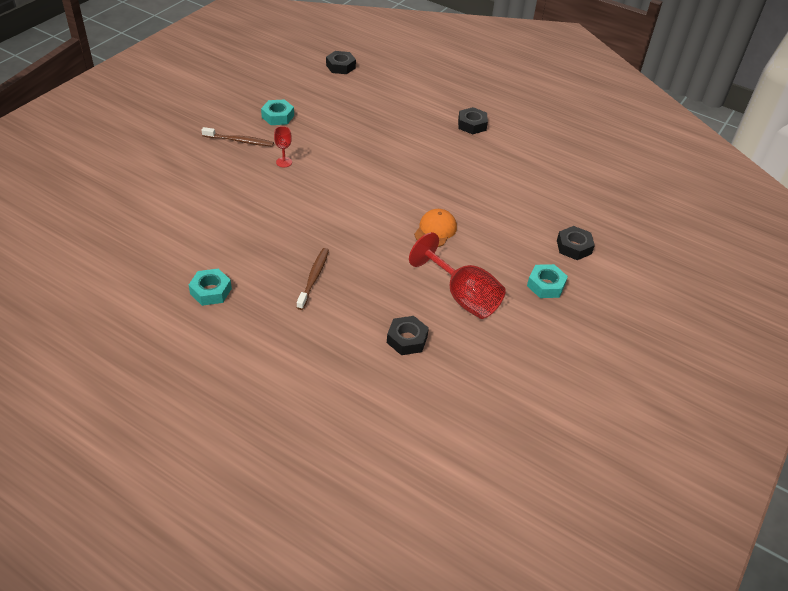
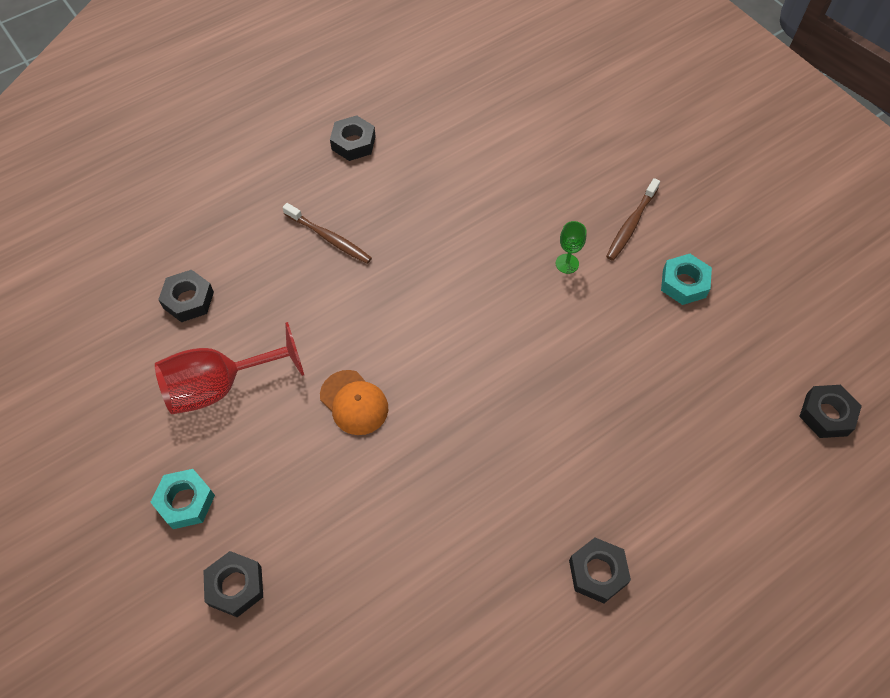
camera: 115 degrees right, 15 degrees up
turquoise nut [189,268,232,306] -> black nut [330,115,376,161]
red goblet [274,126,292,167] -> green goblet [556,221,586,274]

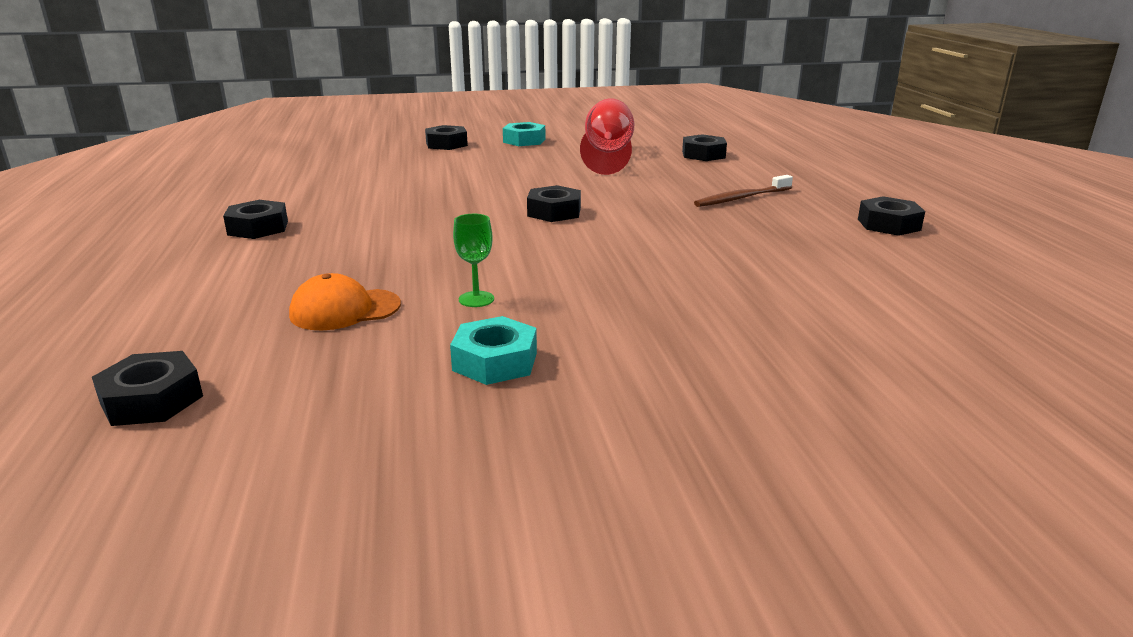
camera: 115 degrees right, 35 degrees down
orange cap [320,370,388,435] -> orange cap moved to [289,273,401,330]
green goblet [556,221,586,274] -> green goblet moved to [453,214,494,307]
brown toothbrush [606,178,660,261] -> none
none -> black nut [527,185,581,222]

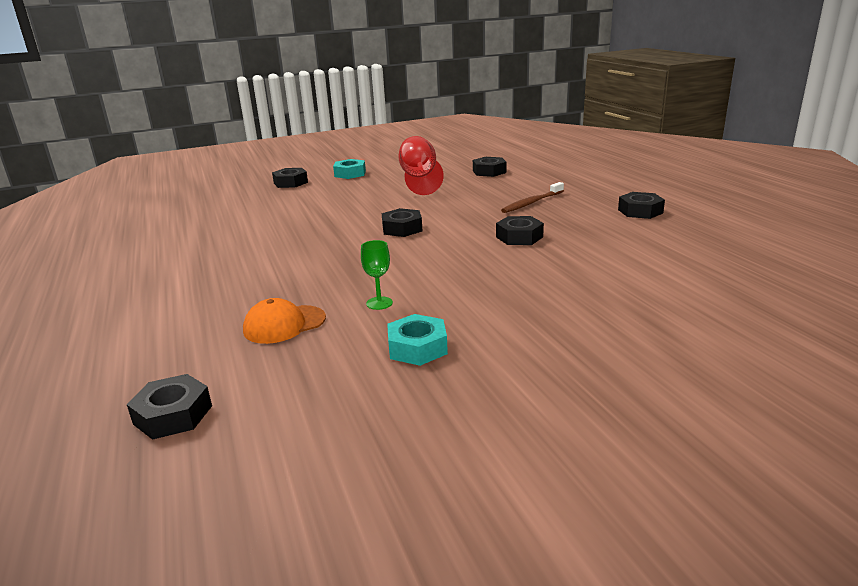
camera: 10 degrees left, 0 degrees up
black nut [223,200,288,239] -> black nut moved to [496,216,544,245]

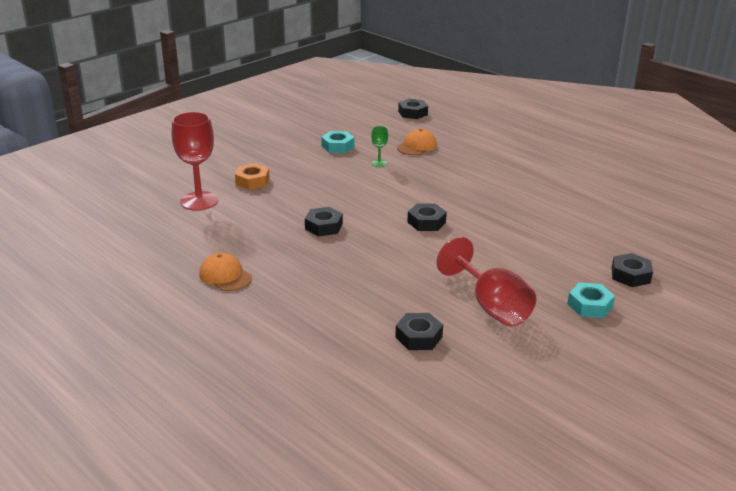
camera: 155 degrees right, 5 degrees up
brown toothbrush [501,182,564,213] -> none
black nut [618,192,665,219] -> orange cap [199,253,252,291]
none -> red goblet [172,112,218,211]
none -> orange nut [235,163,270,190]

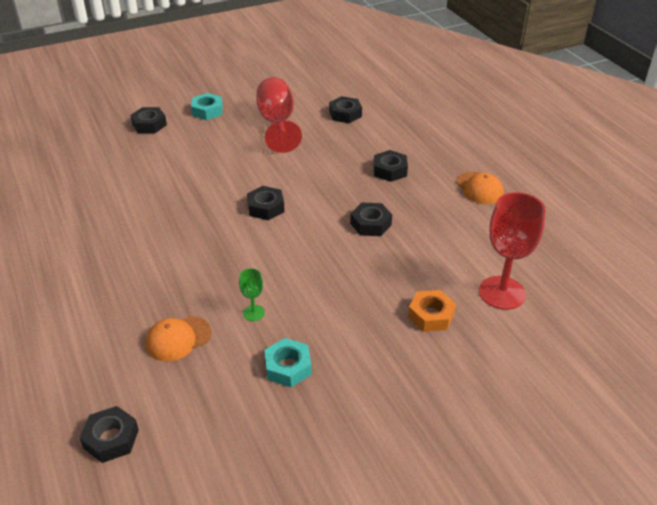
camera: 160 degrees left, 10 degrees up
none -> black nut [374,150,408,182]

